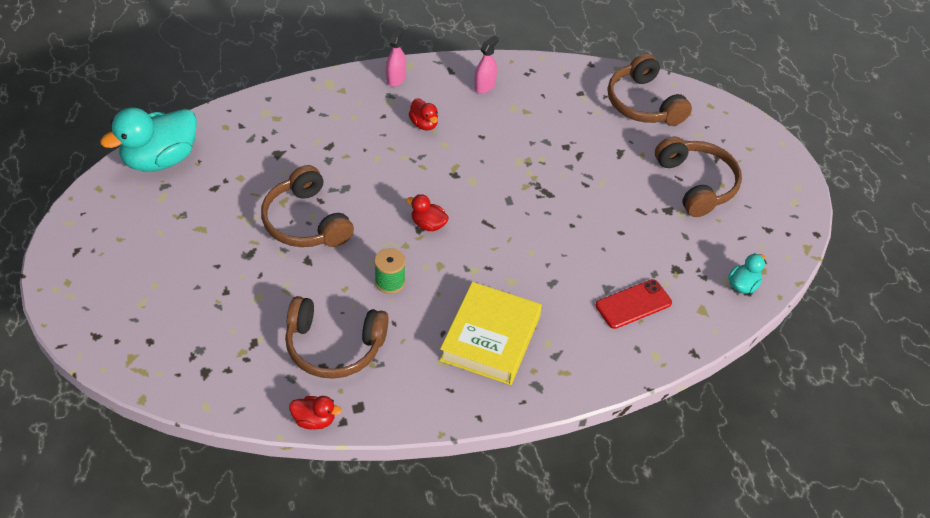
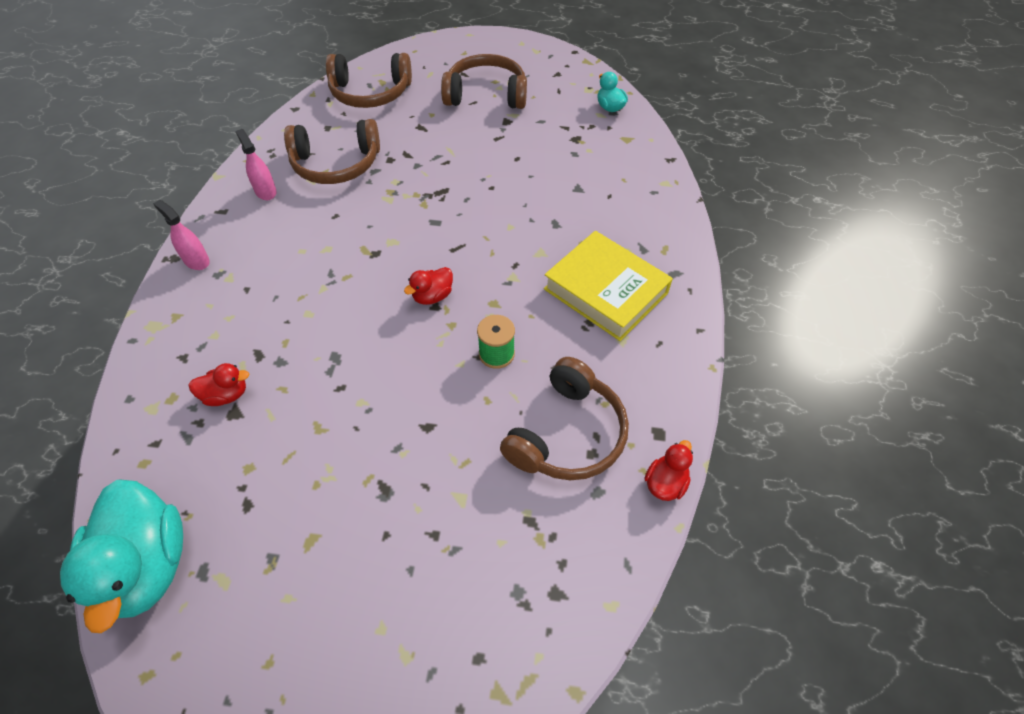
camera: 65 degrees left, 5 degrees up
brown headphones [261,165,354,247] -> brown headphones moved to [284,119,380,184]
red duck [408,98,438,131] -> red duck moved to [188,363,250,406]
red phone [596,279,672,329] -> none

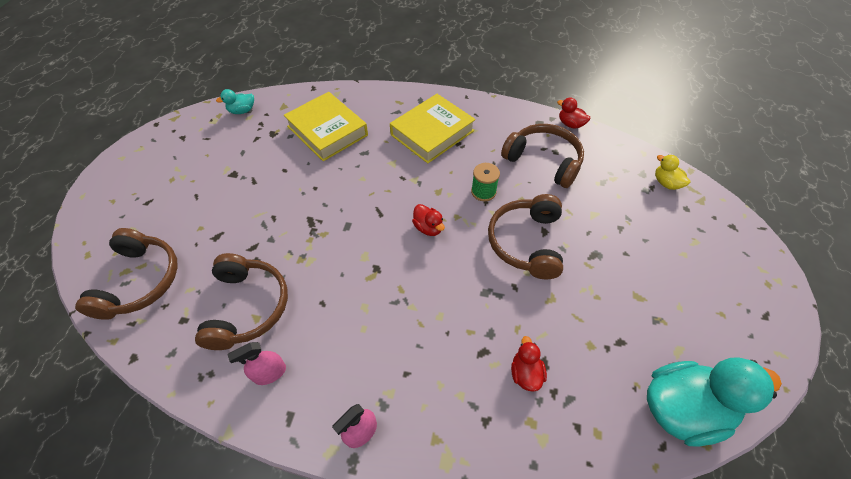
camera: 85 degrees left, 0 degrees up
brown headphones [441,54,527,109] -> brown headphones moved to [488,194,563,280]
none -> yellow book [284,92,368,161]
none -> yellow duck [655,155,690,190]

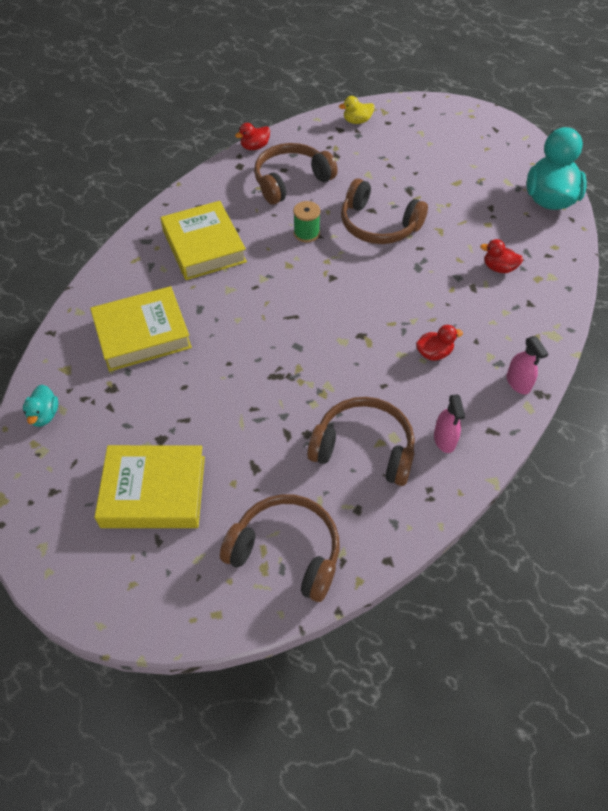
camera: 70 degrees left, 0 degrees up
red duck [412,204,445,236] -> red duck moved to [416,325,463,361]
none -> yellow book [94,445,205,528]

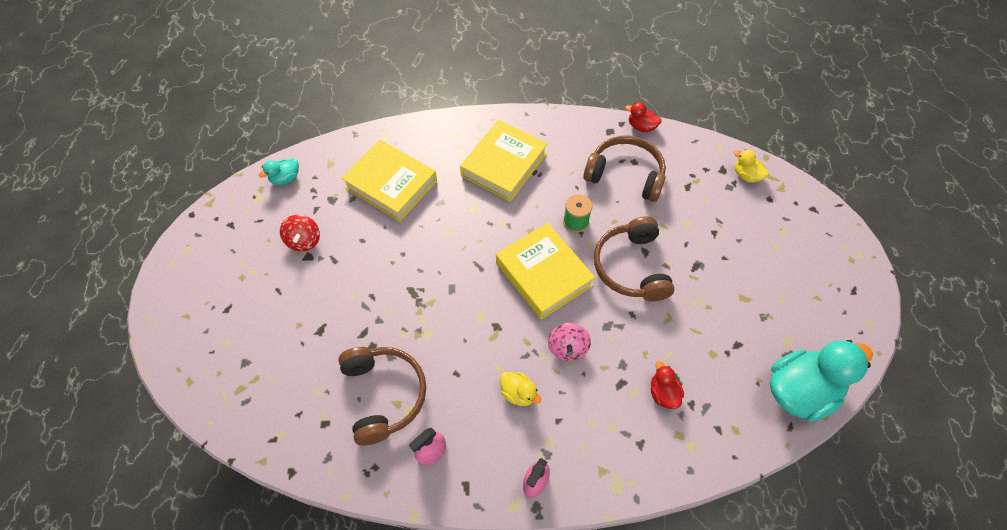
camera: 55 degrees right, 5 degrees up
yellow book [94,445,205,528] -> yellow book moved to [496,223,595,319]
brown headphones [220,494,339,602] -> none
red duck [416,325,463,361] -> yellow duck [500,372,541,406]
none -> red spinning top [280,215,320,251]
none -> pink spinning top [548,323,591,361]

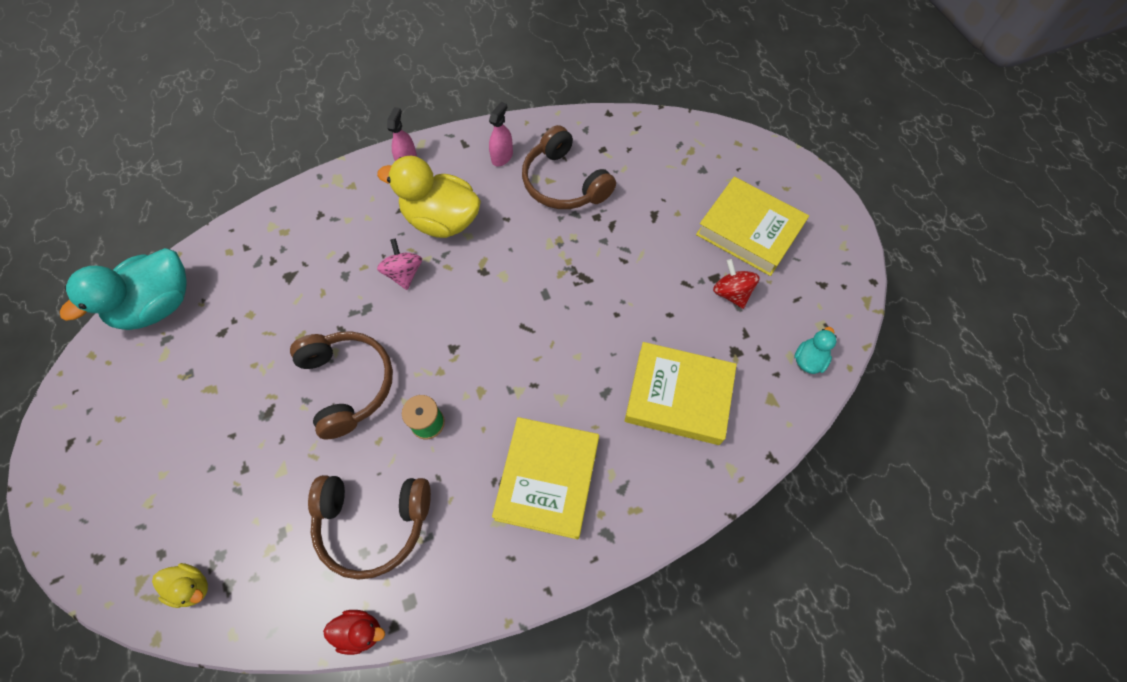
camera: 160 degrees right, 5 degrees up
yellow book [496,223,595,319] -> yellow book moved to [696,177,809,276]
yellow duck [500,372,541,406] -> yellow duck [377,156,481,238], size x2.15
red duck [651,361,684,409] -> none

